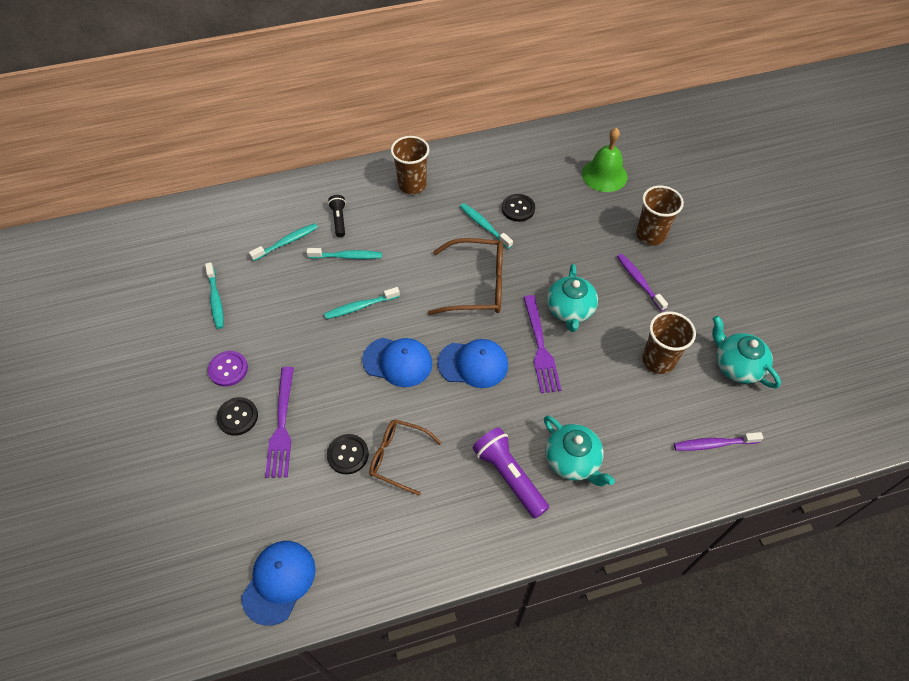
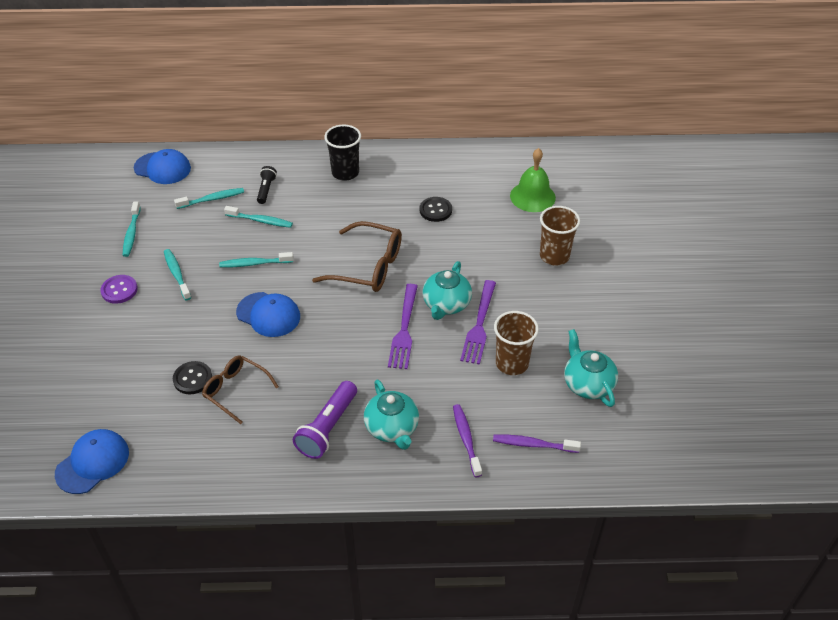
camera: 15 degrees right, 10 degrees down
black button [216,397,258,436] -> none
purple fork [265,367,294,478] -> purple fork moved to [460,280,496,365]
brown cup [391,136,430,194] -> black cup [324,125,361,181]
blue cap [437,339,508,388] -> blue cap moved to [134,149,191,184]
turquoise toothbrush [460,203,513,249] -> turquoise toothbrush moved to [164,249,191,300]
purple flashlight [472,427,549,519] -> purple flashlight turned 135 degrees counterclockwise [293,381,357,459]
purple toothbrush [617,254,668,311] -> purple toothbrush moved to [453,404,482,477]

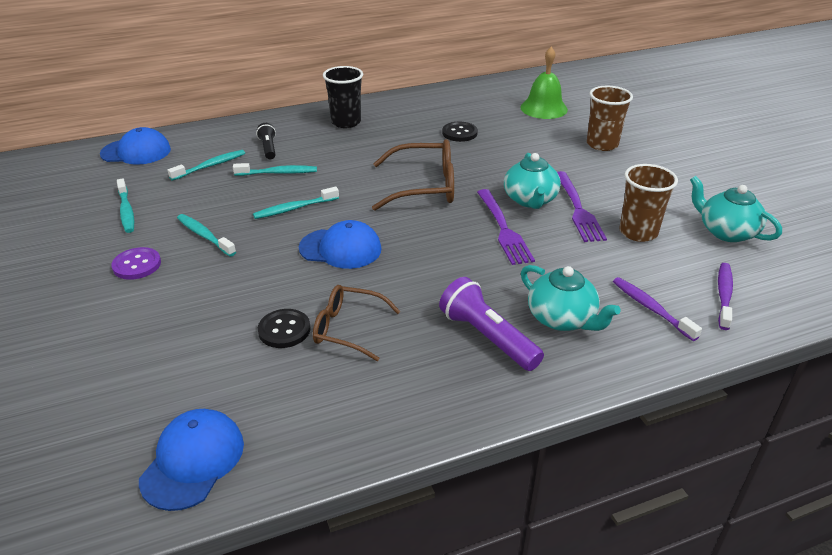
camera: 20 degrees left, 10 degrees down
purple flashlight [293,381,357,459] -> purple flashlight turned 135 degrees clockwise [439,277,544,371]
purple toothbrush [493,435,581,453] -> purple toothbrush turned 120 degrees clockwise [718,263,733,330]

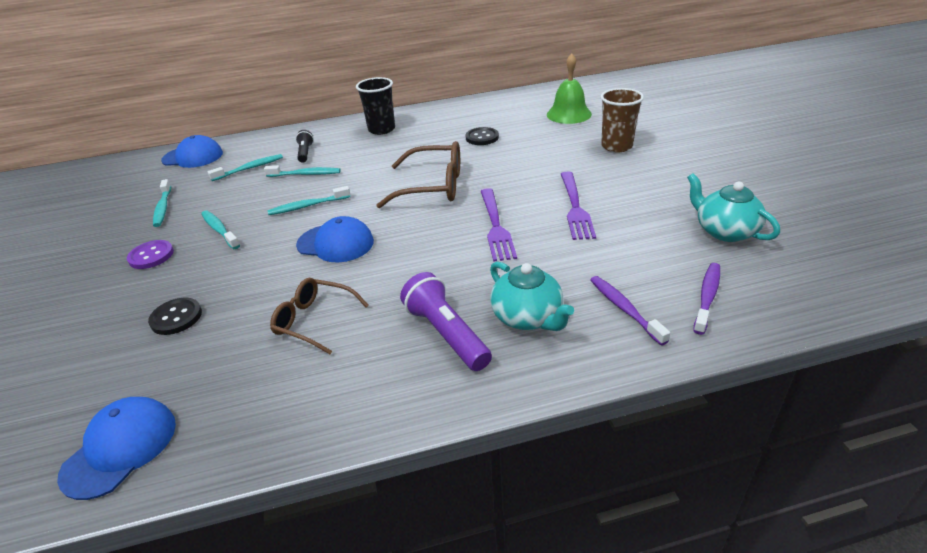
camera: 10 degrees right, 0 degrees up
black button [258,309,311,348] -> black button moved to [148,298,202,335]
turquoise teapot [504,153,561,209] -> none
brown cup [619,164,678,242] -> none

